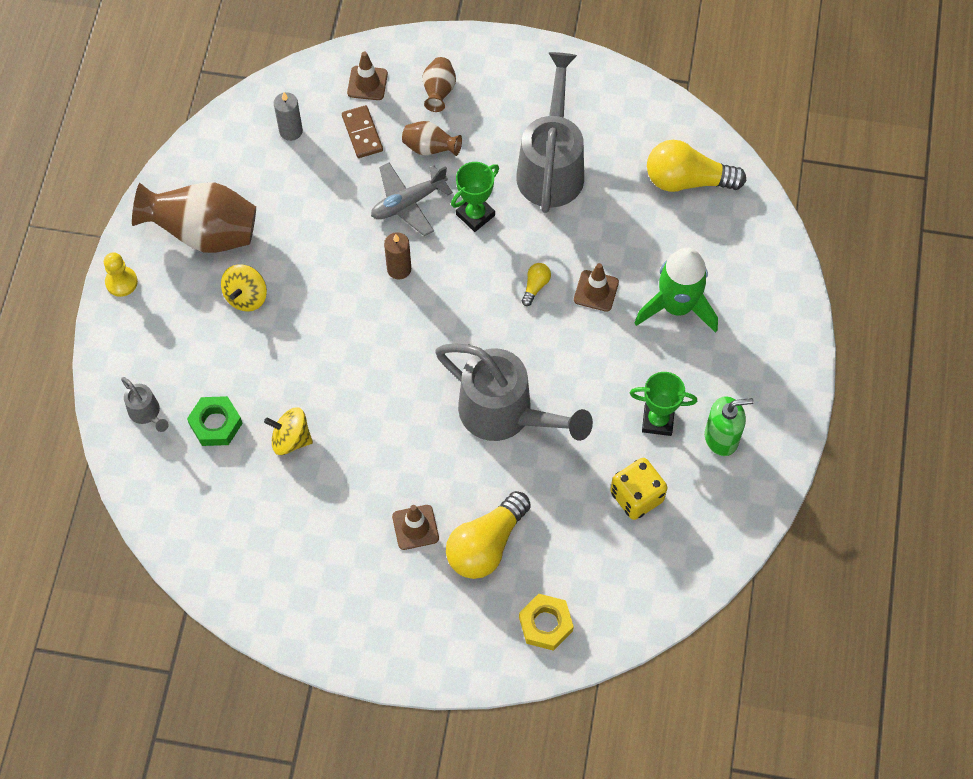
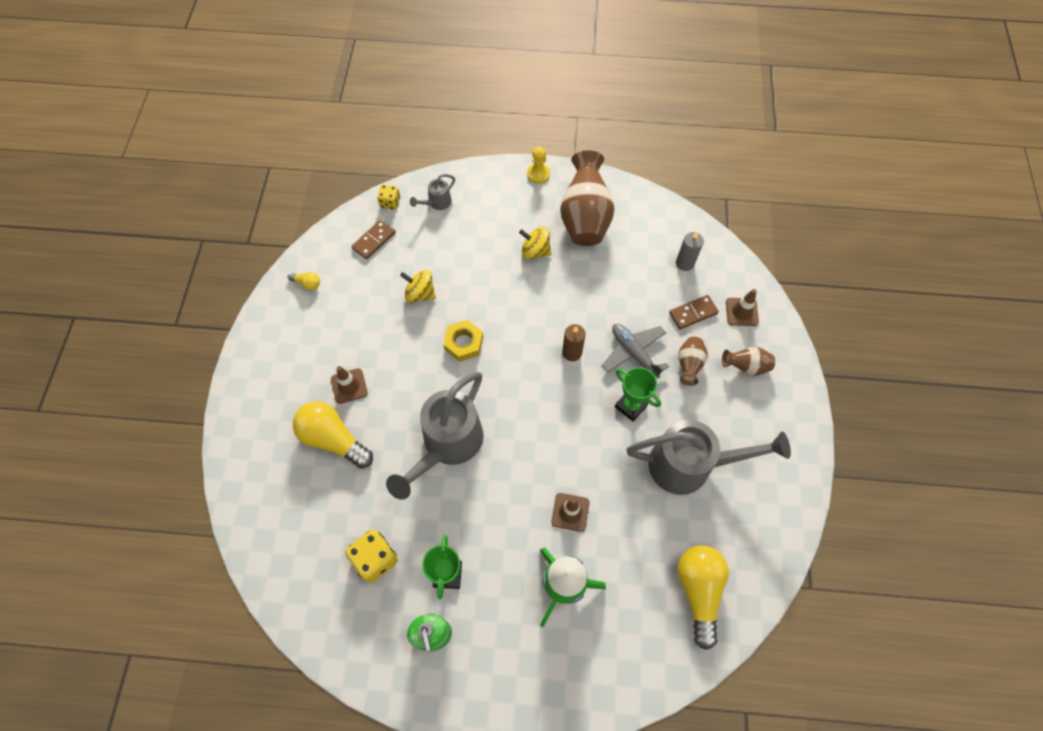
camera: 85 degrees right, 0 degrees up
green nut [187,396,243,446] -> none
yellow spinning top [264,407,313,455] -> yellow spinning top turned 75 degrees counterclockwise [400,270,436,303]
yellow nut [519,594,574,651] -> yellow nut moved to [443,320,483,362]
yellow light bulb [521,263,551,306] -> yellow light bulb moved to [288,272,320,290]
none -> brown domino [351,220,396,259]
none -> yellow dice [377,184,400,210]

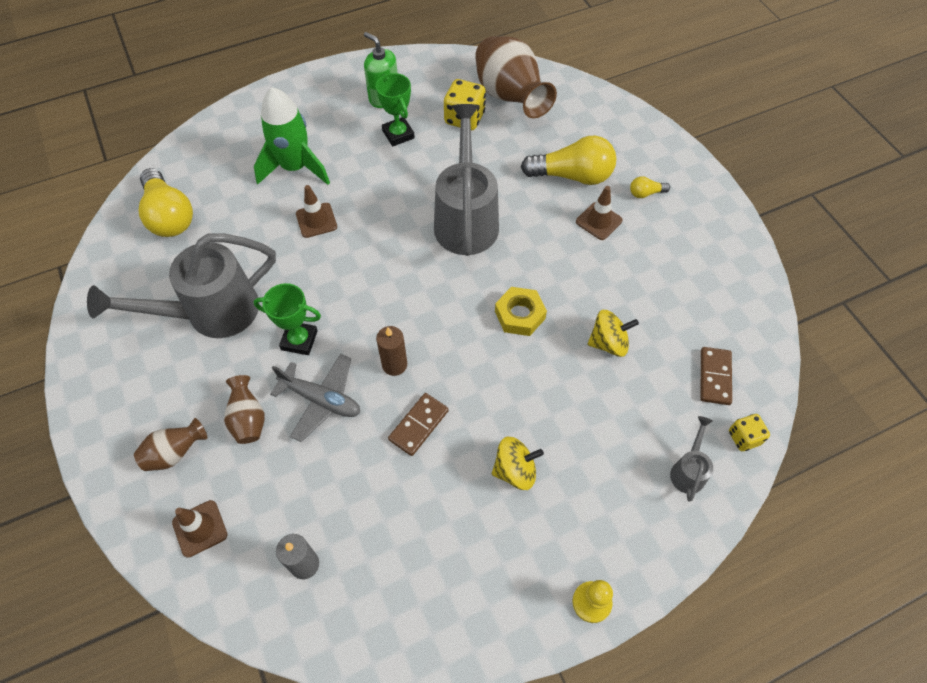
camera: 150 degrees right, 5 degrees down
yellow light bulb [288,272,320,290] -> yellow light bulb moved to [630,176,670,198]
brown vase [560,150,615,246] -> brown vase moved to [475,36,557,118]
brown domino [669,295,719,330] -> brown domino moved to [388,393,449,456]

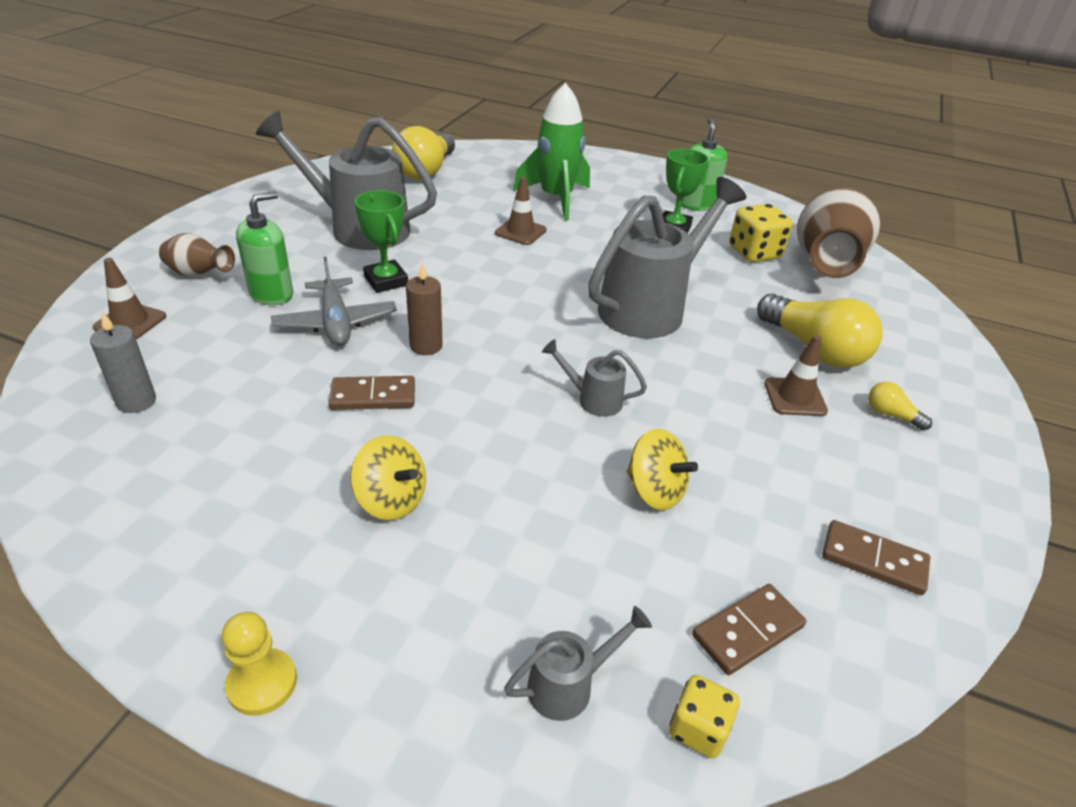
camera: 45 degrees right, 20 degrees down
brown vase [224,375,265,444] -> green soap dispenser [236,191,293,305]
yellow nut [495,287,547,336] -> grey watering can [542,339,647,417]
none -> brown domino [822,520,930,595]

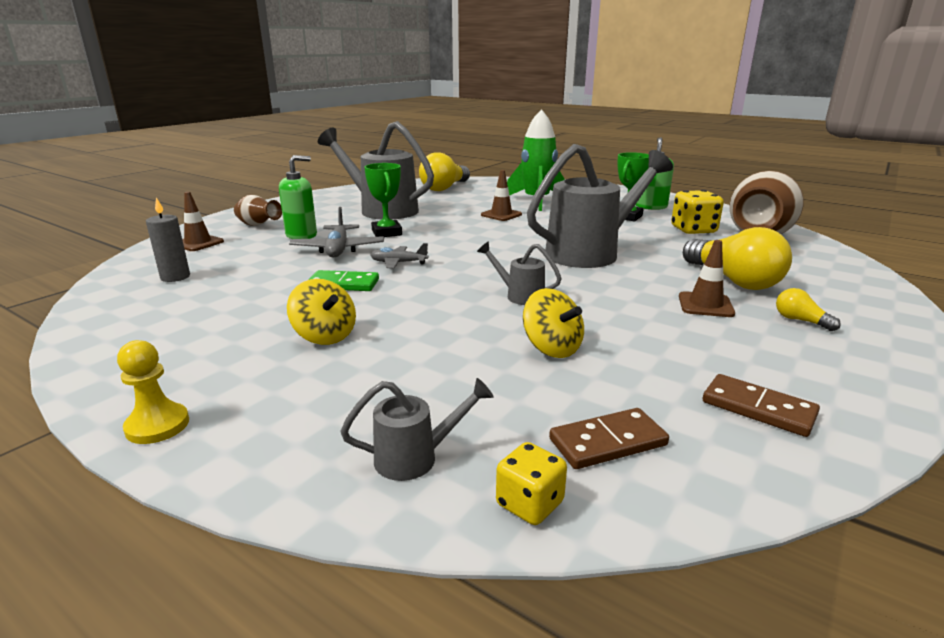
camera: 15 degrees right, 15 degrees down
brown domino [329,376,415,410] -> green domino [309,270,379,291]
brown candle [406,263,443,355] -> grey plane [371,243,428,269]

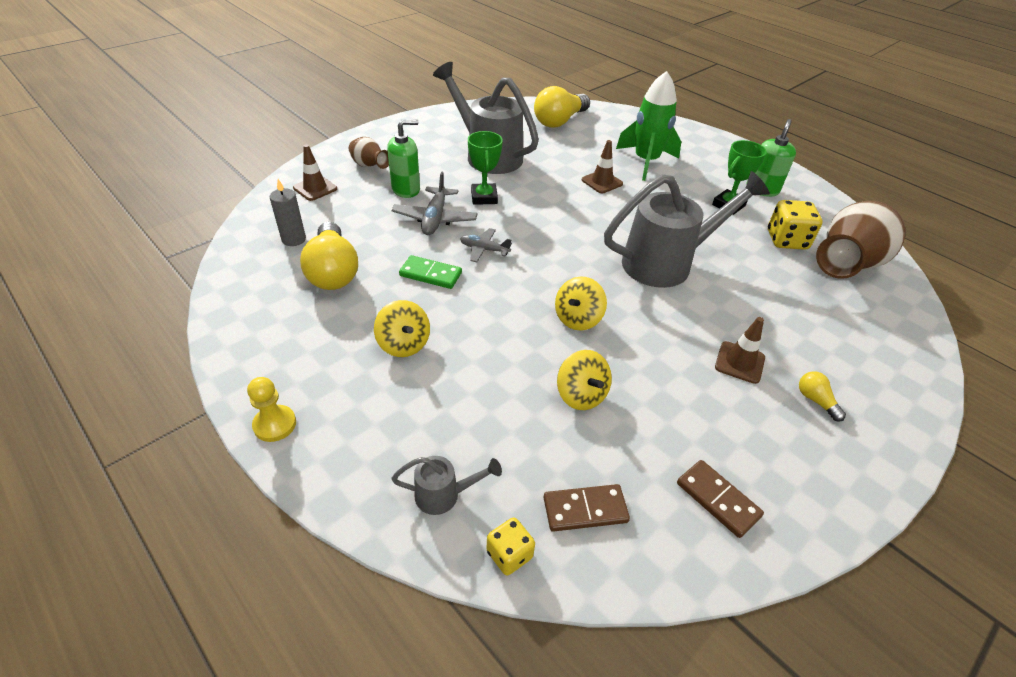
camera: 10 degrees right, 20 degrees up
grey watering can [477,242,562,305] -> yellow spinning top [555,277,607,331]
yellow light bulb [683,227,792,290] -> yellow light bulb moved to [300,222,358,290]

